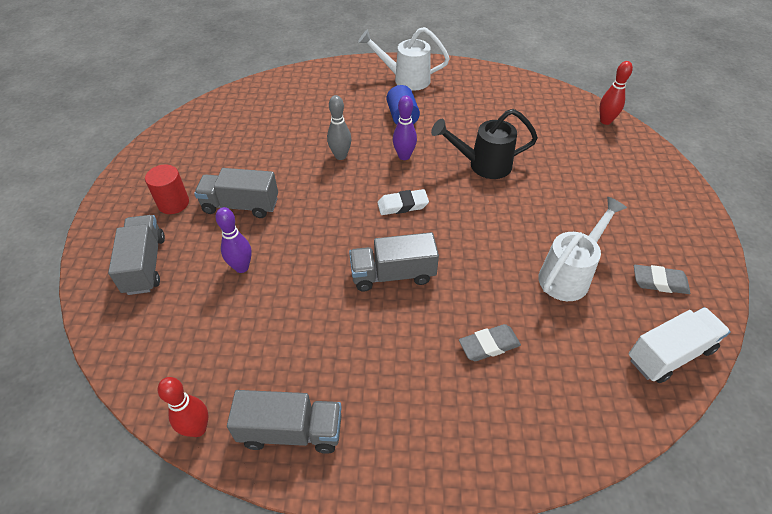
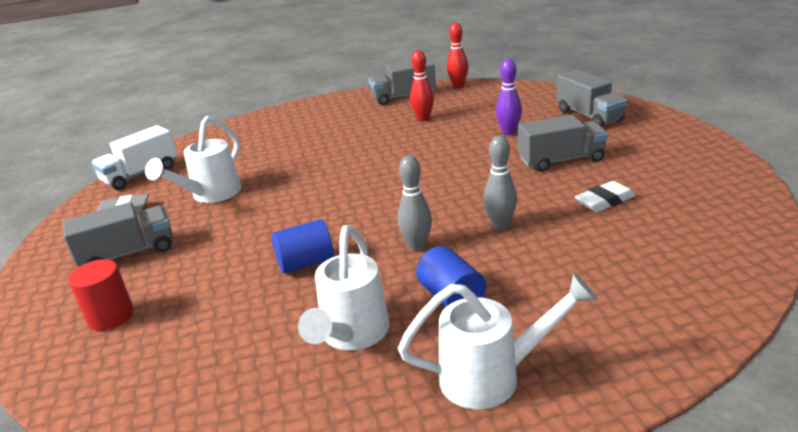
camera: 165 degrees right, 20 degrees down
red cylinder [145,164,189,214] -> red cylinder moved to [69,259,134,331]
grey truck [349,232,439,291] -> grey truck moved to [63,202,173,267]
white eraser [377,189,429,215] -> white eraser moved to [575,181,635,212]
purple bowling pin [393,96,417,160] -> grey bowling pin [397,155,432,251]
black watering can [431,109,538,179] -> blue cylinder [271,219,334,274]
grey eraser [459,324,521,361] -> none
red bowling pin [599,61,633,125] -> red bowling pin moved to [410,50,434,122]
none -> white watering can [298,225,390,350]

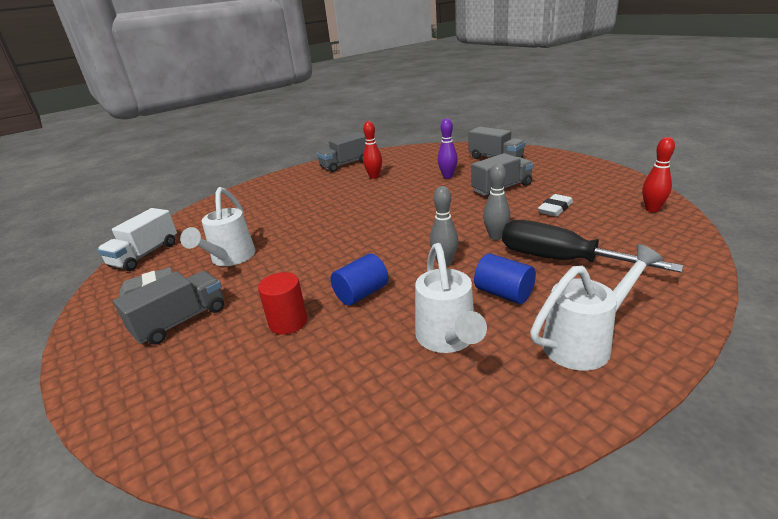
camera: 20 degrees left, 0 degrees up
red cylinder [69,259,134,331] -> red cylinder moved to [258,272,307,334]
red bowling pin [447,23,469,88] -> red bowling pin moved to [642,137,675,212]
none -> black screwdriver [502,220,684,273]

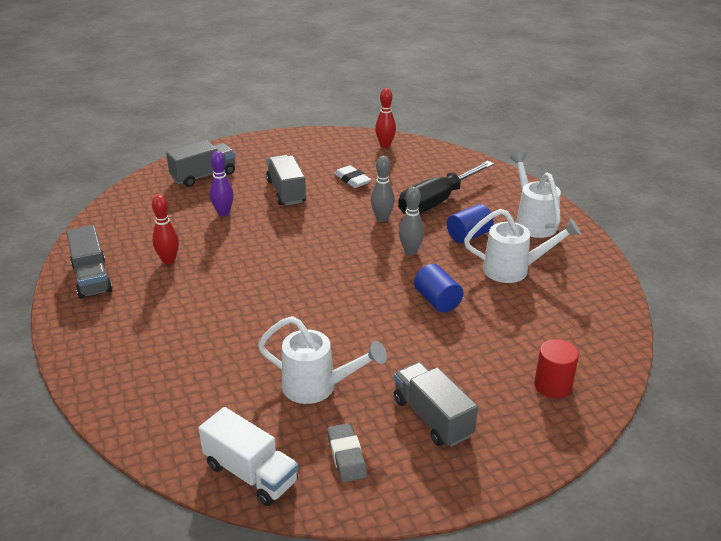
camera: 80 degrees left, 5 degrees up
red cylinder [258,272,307,334] -> red cylinder moved to [534,339,579,399]

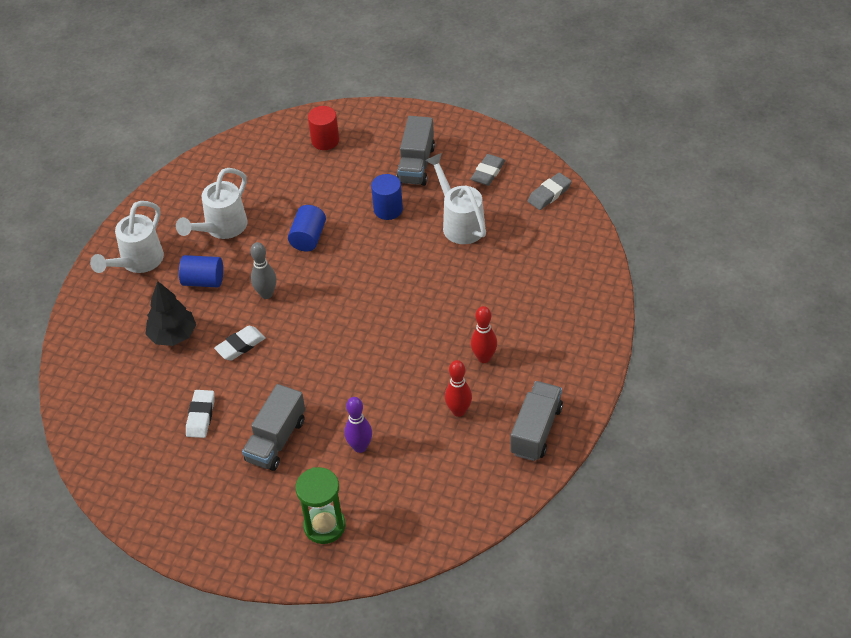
camera: 135 degrees left, 15 degrees up
grey truck [166,140,236,187] -> green hourglass [295,467,345,544]
white truck [199,407,298,506] -> grey eraser [528,173,572,210]
grey bowling pin [371,156,395,222] -> white eraser [214,326,265,361]
red bowling pin [375,88,396,148] -> red bowling pin moved to [471,306,497,363]
black screwdriver [398,161,494,214] -> black tree [146,281,196,346]
white watering can [464,209,581,283] -> white watering can turned 105 degrees counterclockwise [176,168,248,239]
none -> blue cylinder [371,174,403,220]

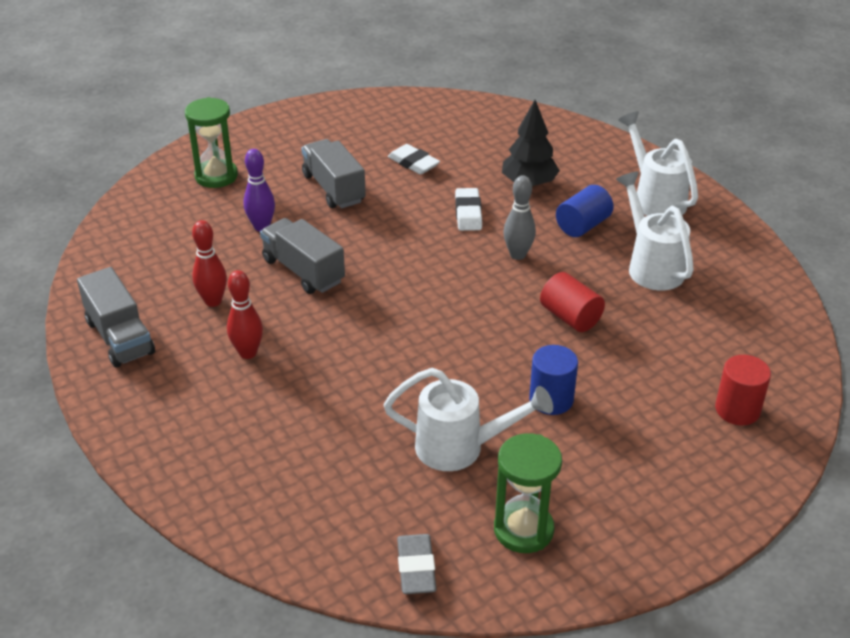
camera: 125 degrees right, 10 degrees down
blue cylinder [288,205,326,252] -> red cylinder [540,272,605,332]
grey truck [396,116,435,186] -> grey truck moved to [260,218,345,294]
grey eraser [471,154,505,186] -> green hourglass [494,433,562,553]

